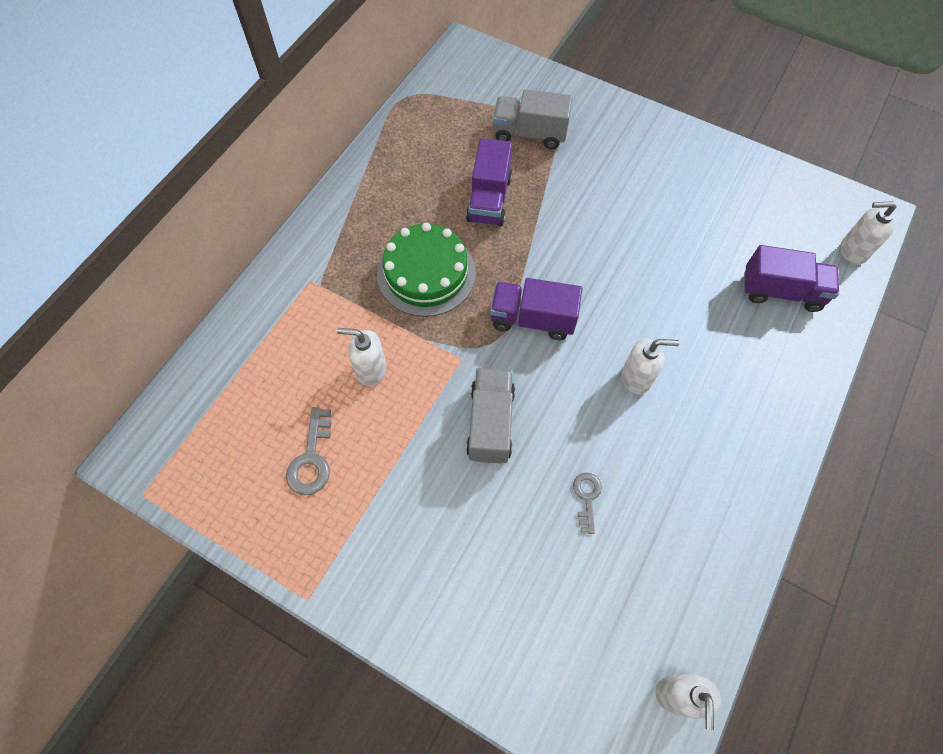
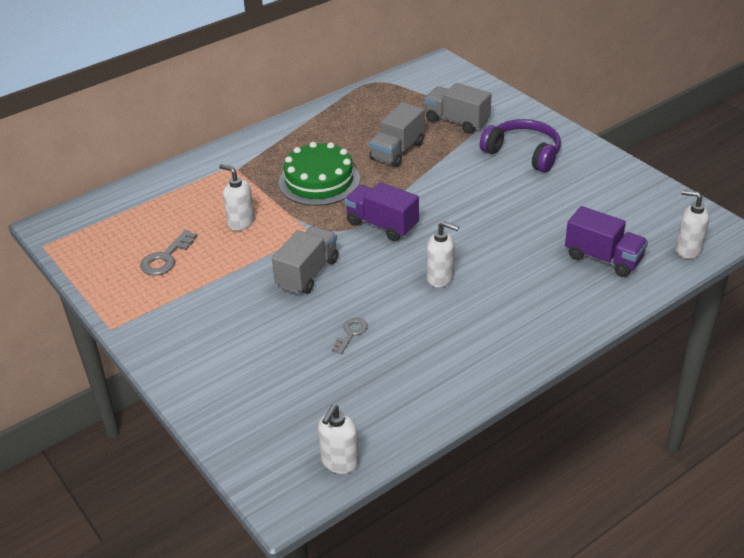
camera: 25 degrees right, 25 degrees down
purple truck [466,138,512,226] -> grey truck [369,102,425,167]
none -> purple headphones [480,119,561,173]

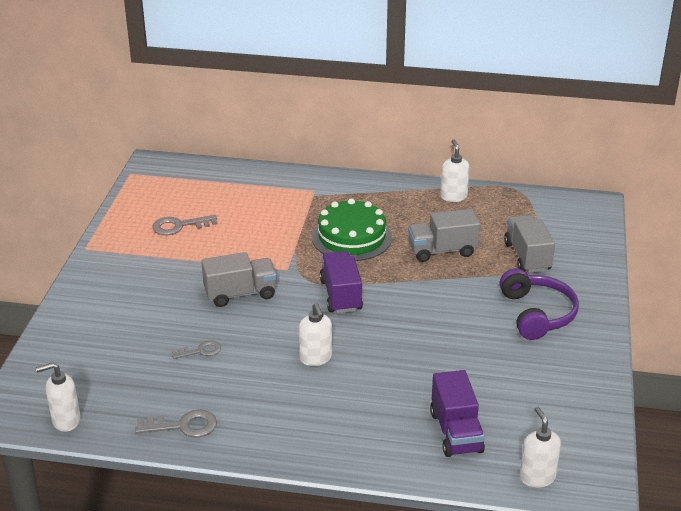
camera: 45 degrees right, 5 degrees down
white soap dispenser [219,164,255,231] -> white soap dispenser moved to [440,139,470,202]
none -> grey key [135,409,217,438]

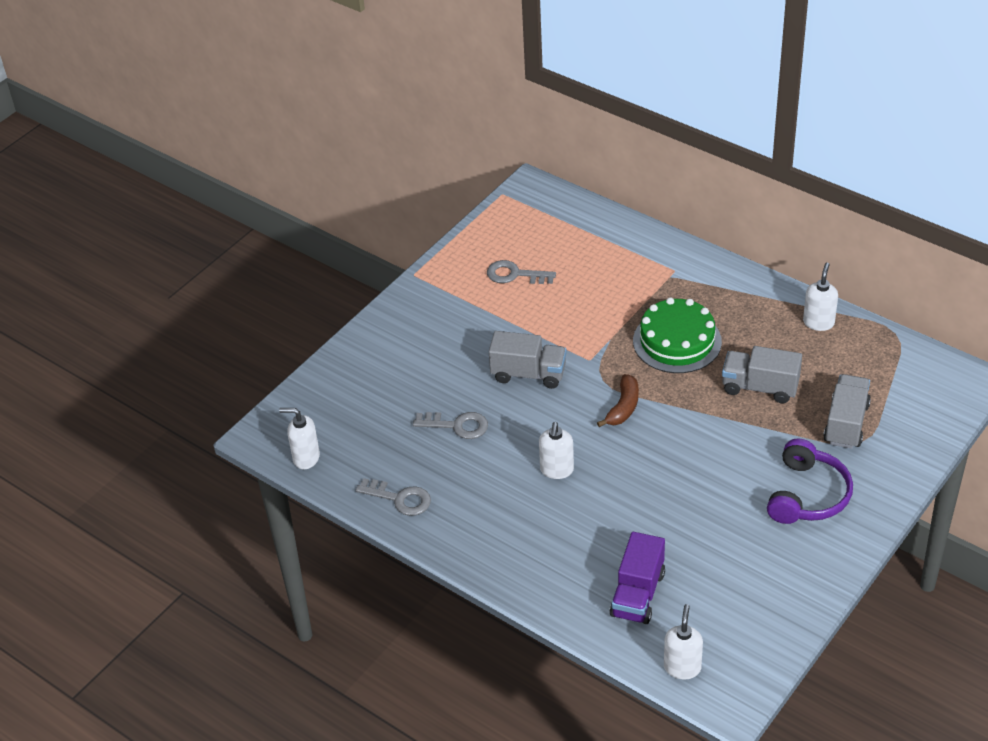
camera: 30 degrees right, 10 degrees up
grey key [172,340,221,359] -> grey key [413,412,488,439], size x1.53
purple truck [320,251,363,313] -> brown banana [597,374,639,427]

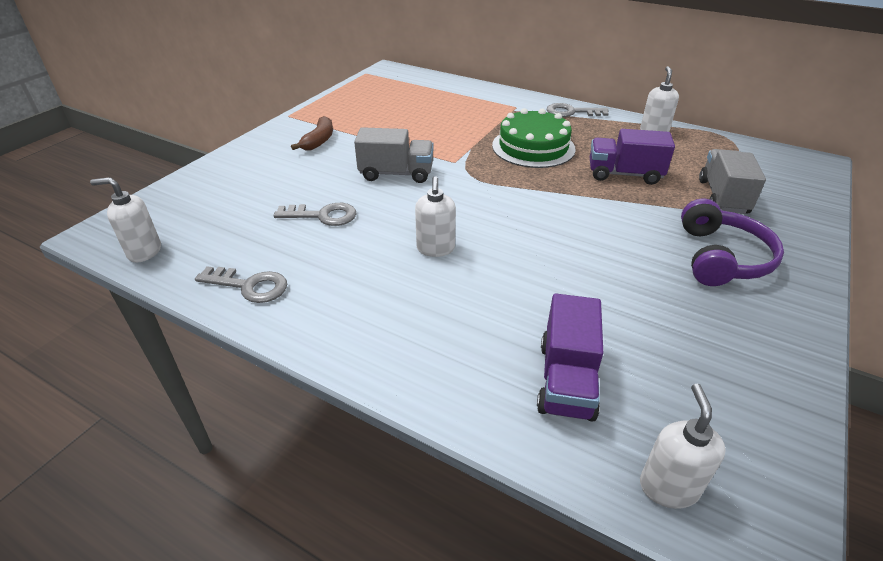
camera: 10 degrees left, 5 degrees down
grey key [487,260,556,284] -> grey key moved to [547,103,609,117]
brown banana [597,374,639,427] -> brown banana moved to [291,116,333,150]
grey truck [722,346,802,404] -> purple truck [590,129,675,185]

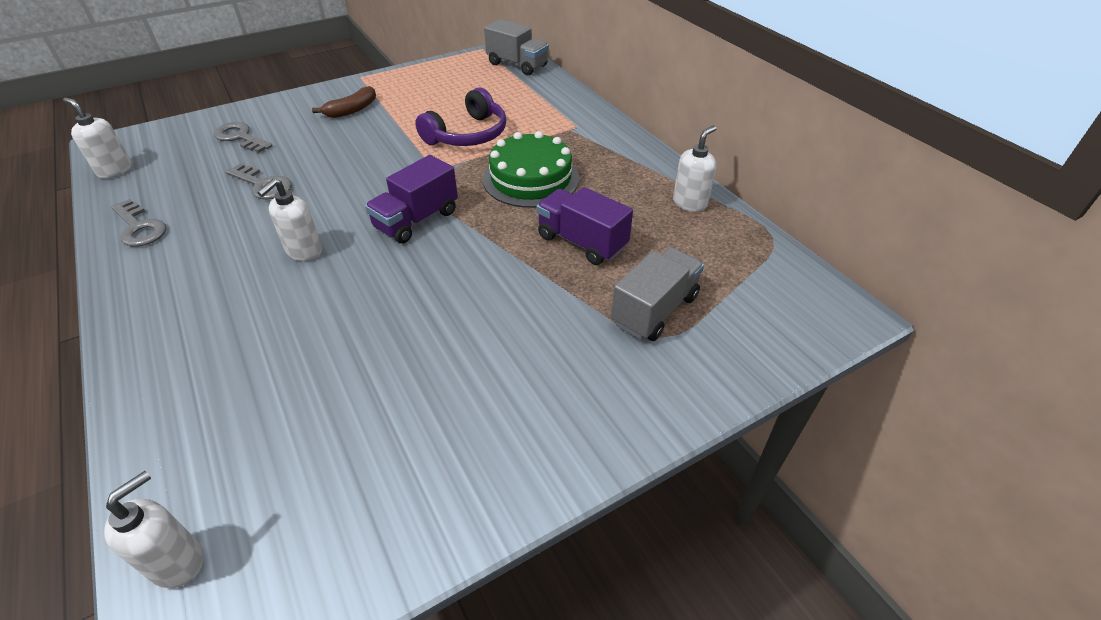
camera: 30 degrees right, 5 degrees up
grey truck [354,127,434,183] -> grey truck moved to [484,19,549,75]
purple truck [537,294,603,422] -> purple truck moved to [365,155,458,243]
grey key [547,103,609,117] -> grey key moved to [214,122,272,153]
purple headphones [681,199,784,286] -> purple headphones moved to [415,87,506,146]

